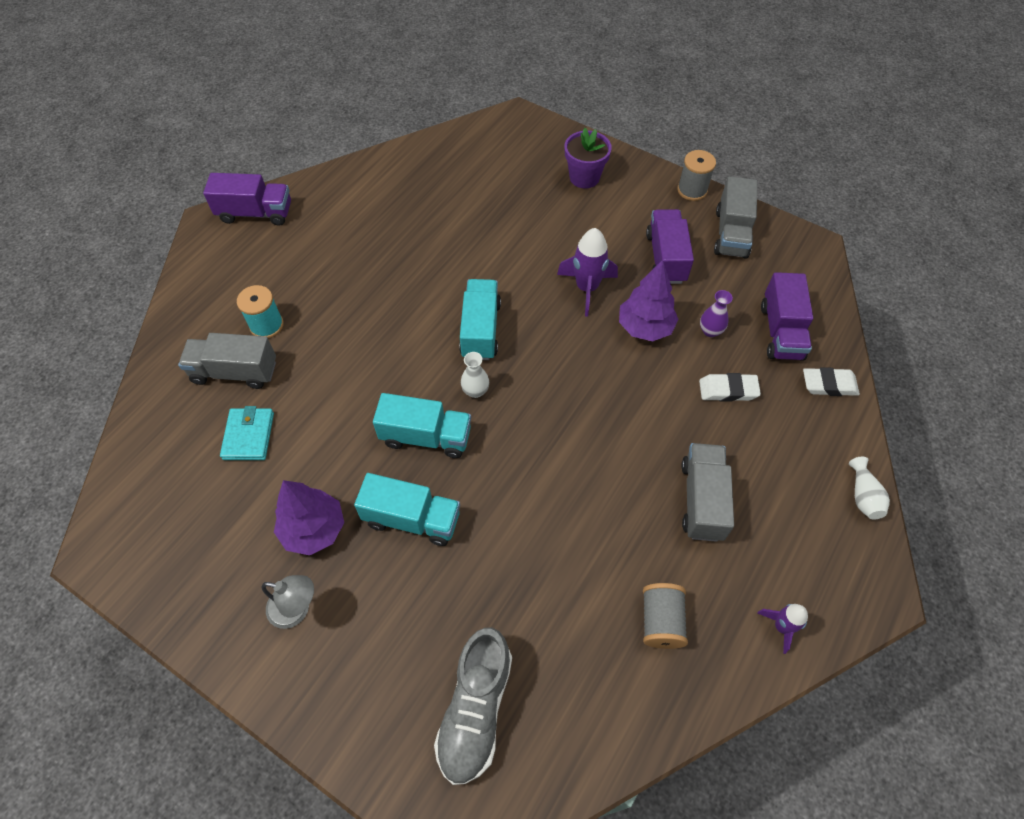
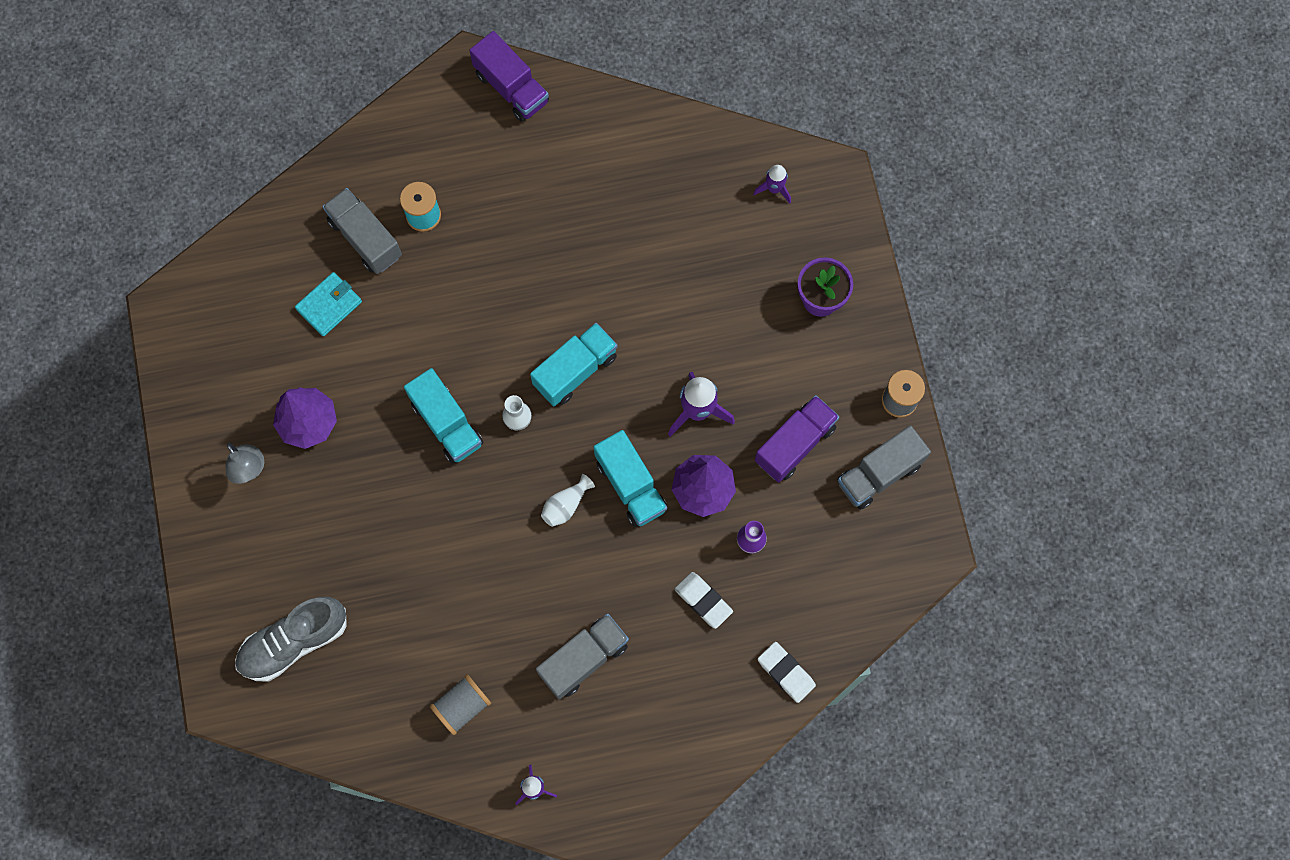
camera: 45 degrees right, 15 degrees up
turquoise truck [354,473,460,546] -> turquoise truck moved to [594,430,667,527]
purple truck [761,272,813,360] -> none
white vase [849,457,890,519] -> white vase moved to [541,474,595,527]
none -> purple rocket [753,165,791,204]

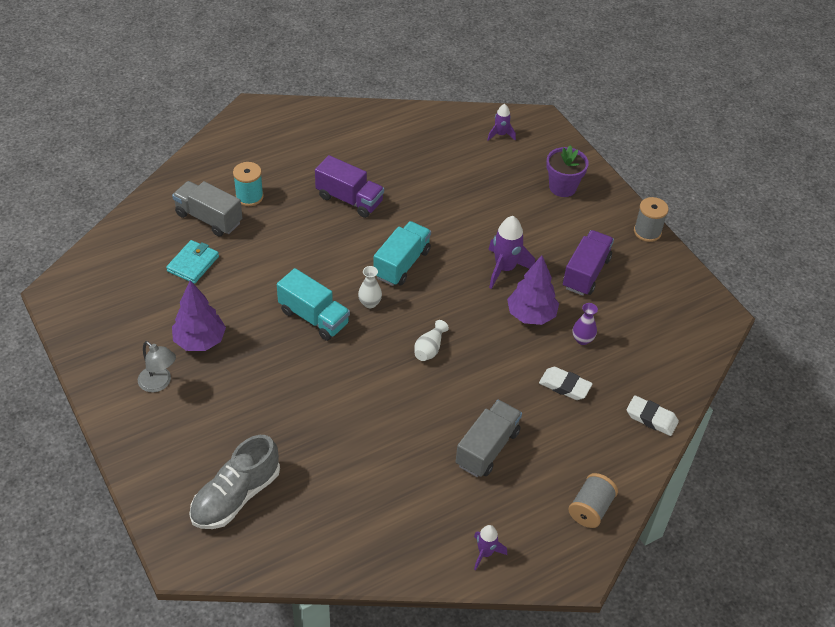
camera: 20 degrees left, 25 degrees down
grey spool [430,674,491,735] -> grey spool moved to [568,473,618,528]
purple truck [469,31,549,122] -> purple truck moved to [315,155,384,218]
turquoise truck [594,430,667,527] -> none
grey truck [837,425,931,510] -> none

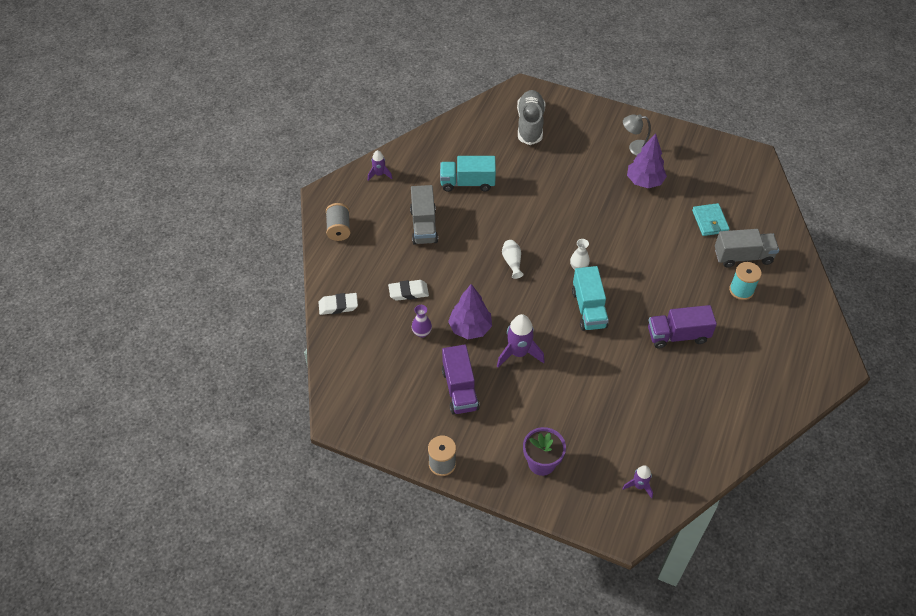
camera: 145 degrees right, 5 degrees up
turquoise truck [277,268,350,341] -> turquoise truck moved to [440,156,496,192]

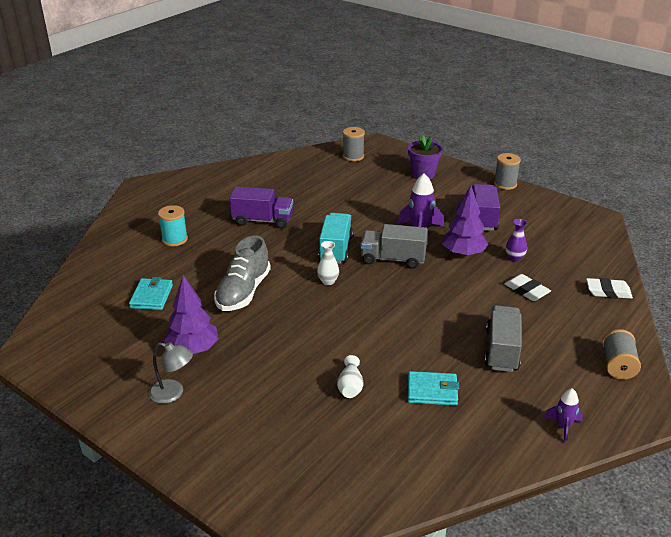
camera: 165 degrees left, 20 degrees down
white eraser [388,280,429,301] -> white eraser turned 45 degrees clockwise [504,274,551,301]
turquoise truck [440,156,496,192] -> turquoise wallet [408,371,459,406]
white vase [502,240,524,279] -> white vase moved to [337,355,364,398]
grey shoe [517,90,545,145] -> grey shoe moved to [214,235,271,311]
purple rocket [622,465,653,499] -> grey spool [343,127,365,161]
grey truck [715,229,779,268] -> grey truck moved to [360,224,428,269]

